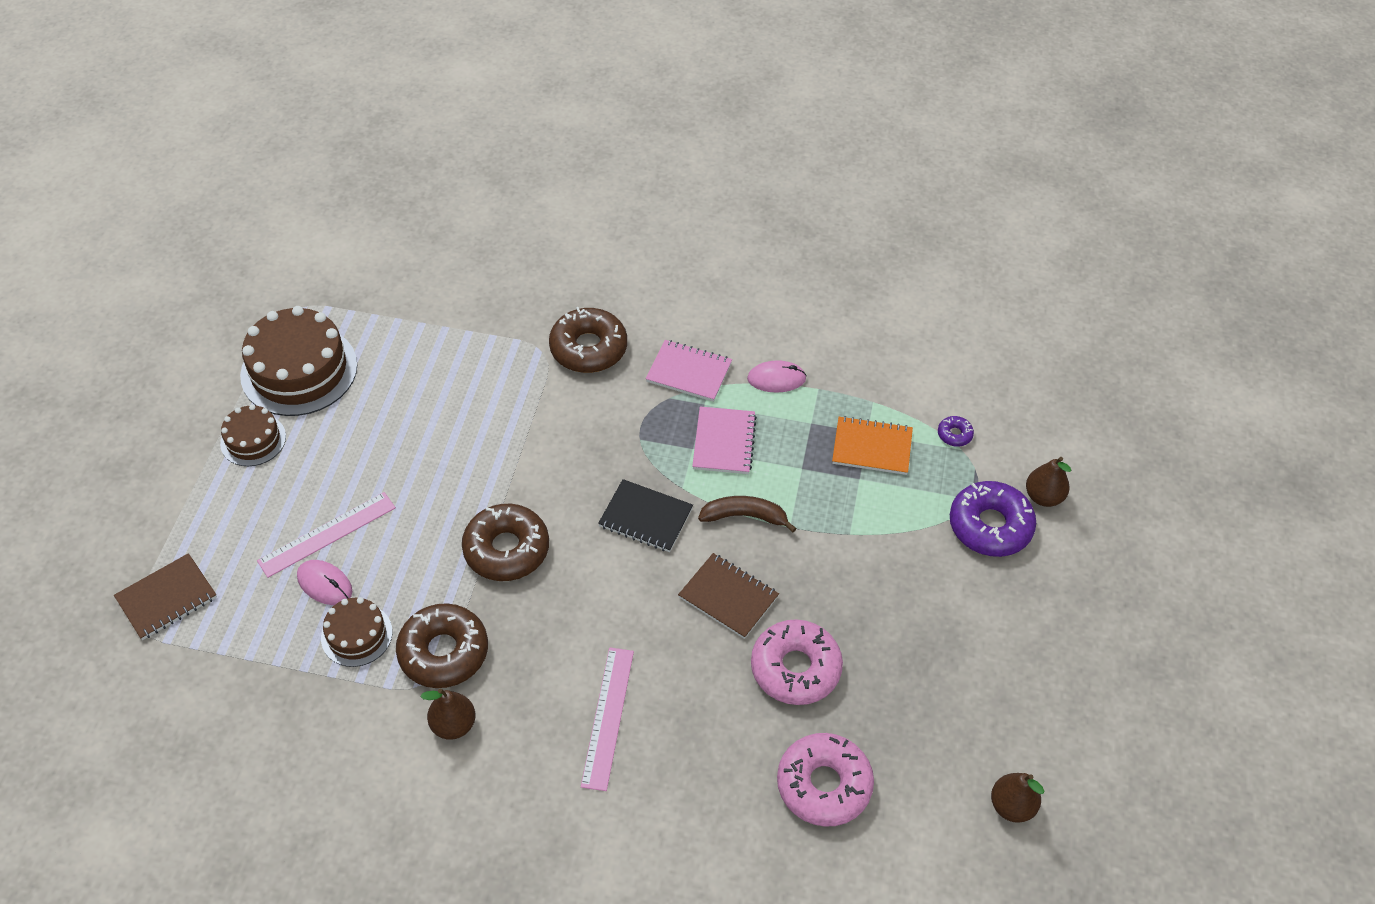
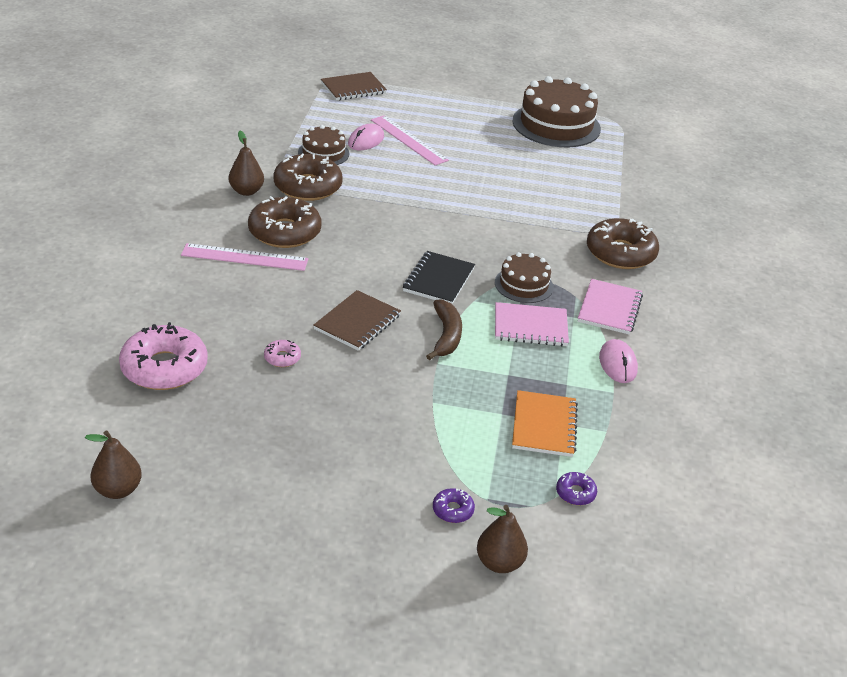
camera: 85 degrees right, 15 degrees down
brown notebook [114,553,217,640] -> brown notebook turned 75 degrees counterclockwise [321,72,387,101]
brown cake [220,404,286,466] -> brown cake moved to [495,252,554,303]
brown donut [462,504,549,581] -> brown donut moved to [248,196,321,248]
pink donut [751,619,843,705] -> pink donut [264,340,301,367], size x0.44
purple donut [950,481,1036,557] -> purple donut [433,488,475,523], size x0.44

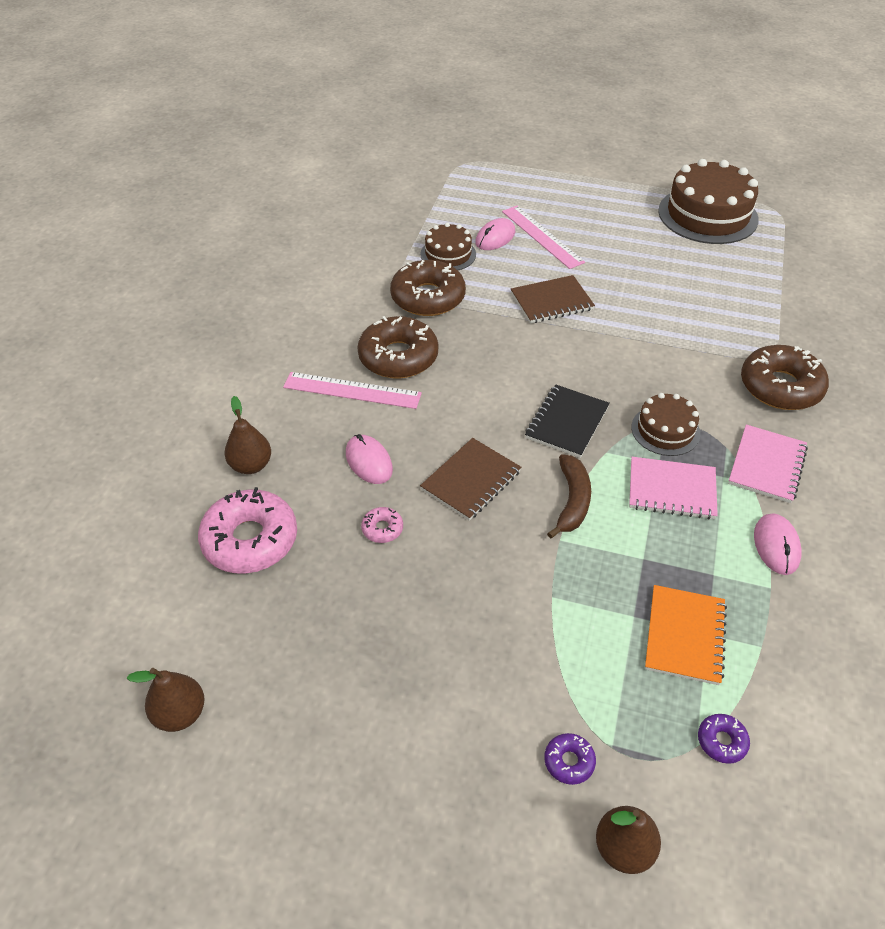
camera: 10 degrees right, 10 degrees up
brown pear [229,131,264,196] -> brown pear moved to [224,396,271,474]
brown notebook [321,72,387,101] -> brown notebook moved to [511,275,595,324]
none -> pink mouse [346,434,393,484]

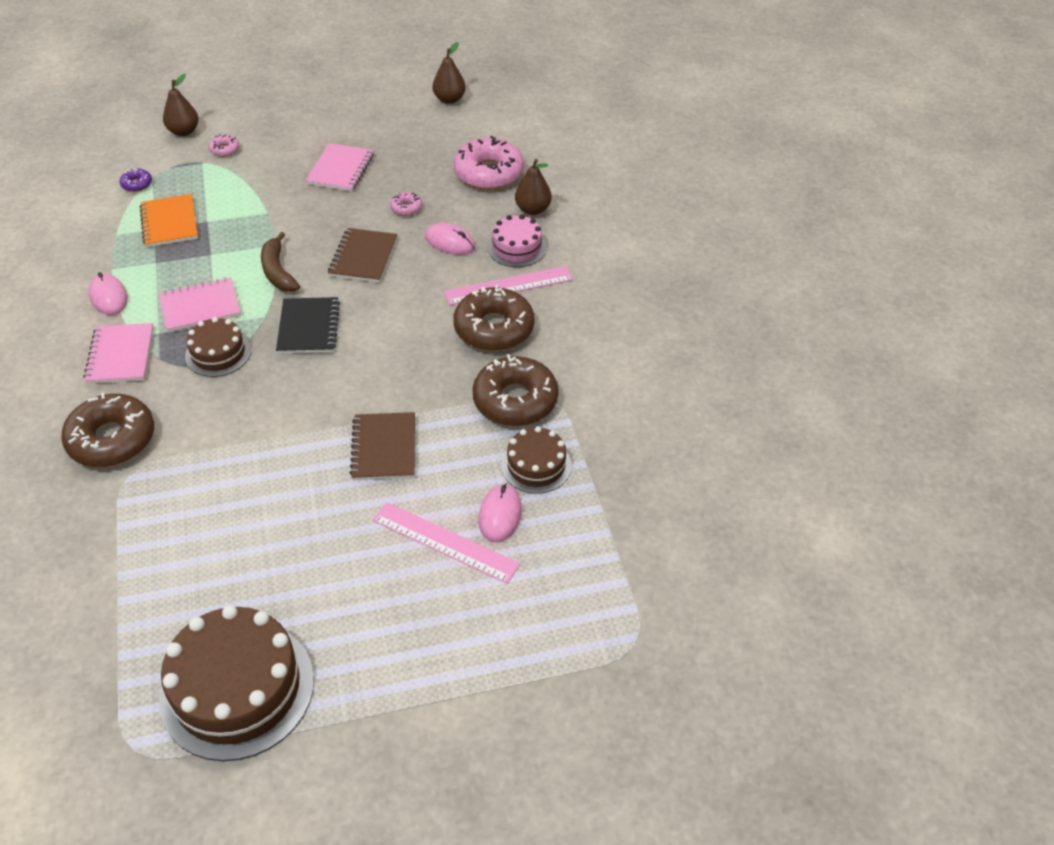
camera: 150 degrees right, 0 degrees up
brown notebook [511,275,595,324] -> brown notebook turned 45 degrees counterclockwise [350,412,415,480]
purple donut [544,733,596,785] -> pink donut [209,134,240,157]
none -> pink notebook [306,143,374,192]
none -> pink cake [488,214,547,267]

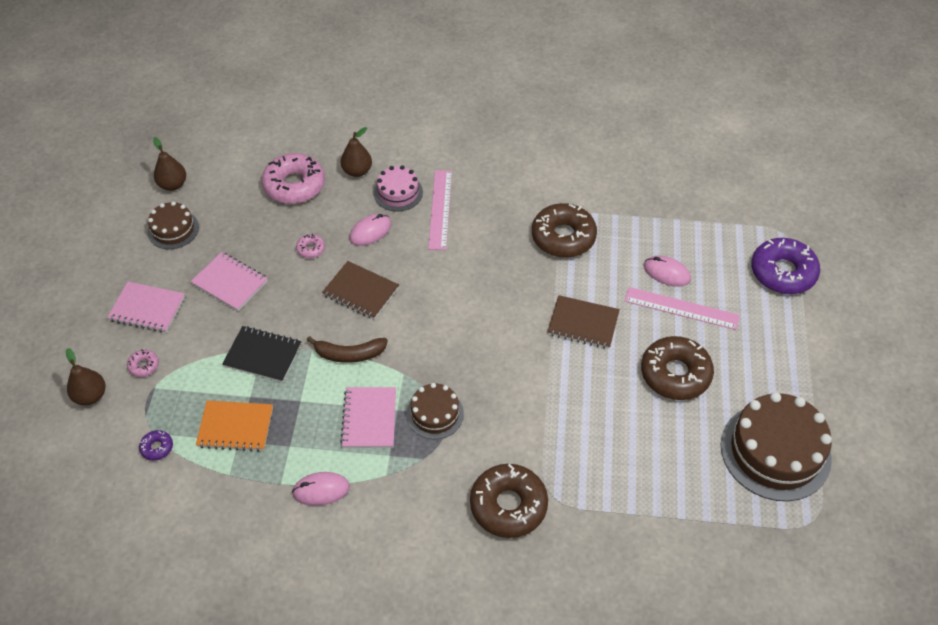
camera: 70 degrees left, 5 degrees up
pink notebook [83,323,154,384] -> pink notebook moved to [107,281,185,333]
black notebook [276,297,340,354] -> black notebook moved to [222,326,301,382]
pink ruler [373,502,520,584] -> pink ruler turned 60 degrees clockwise [625,287,740,330]
brown donut [453,285,534,351] -> brown donut moved to [641,336,714,400]
brown cake [501,426,572,494] -> brown cake moved to [147,201,199,249]
none -> purple donut [751,238,820,294]

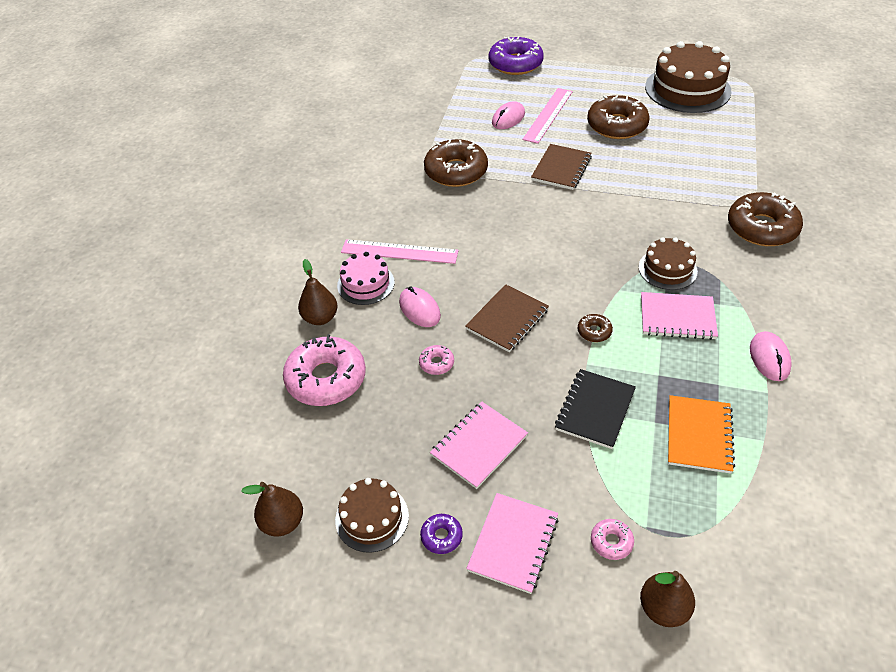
camera: 80 degrees left, 5 degrees down
purple donut [139,430,173,461] -> purple donut moved to [420,514,463,554]
brown banana [307,336,388,363] -> brown donut [578,314,613,342]

